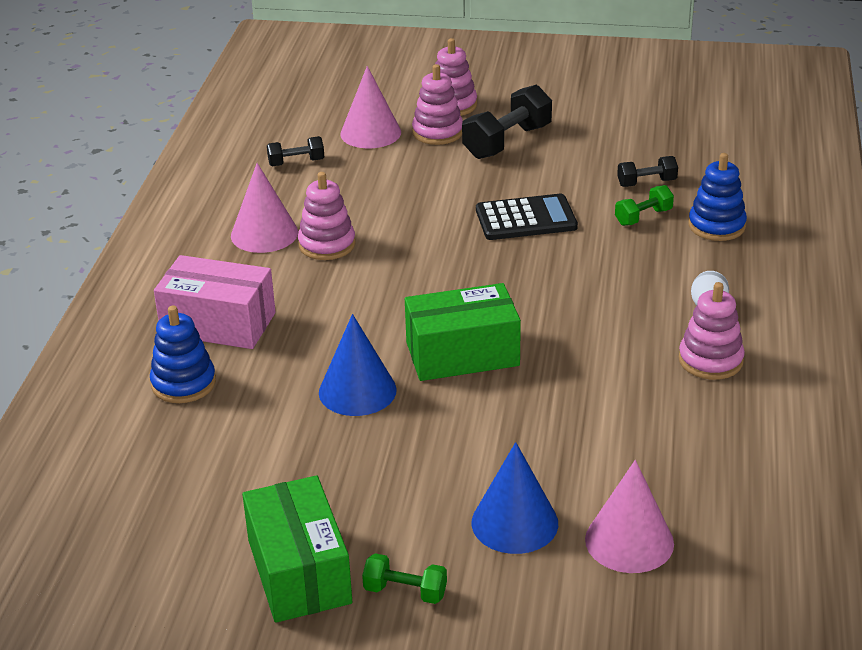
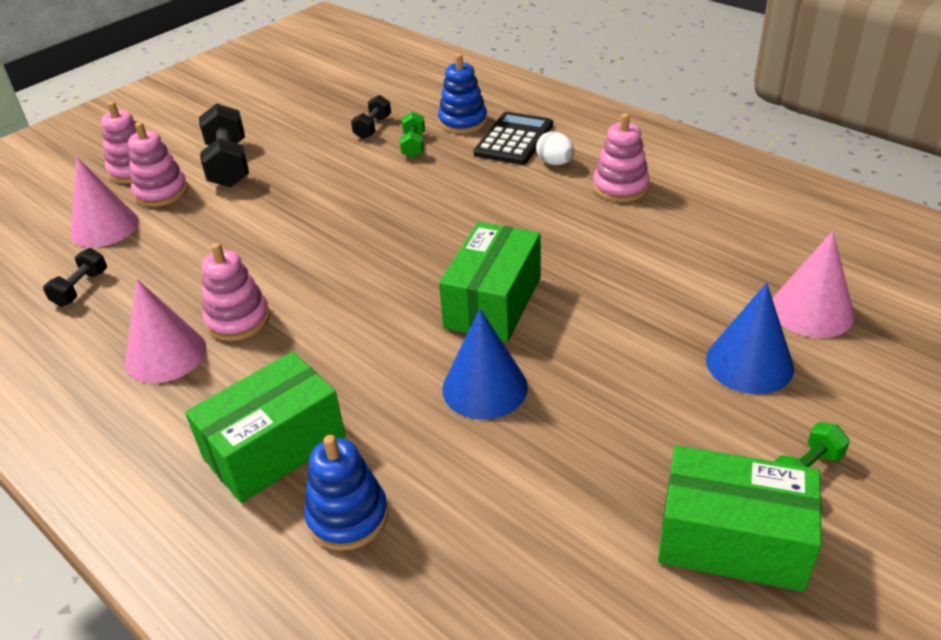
camera: 55 degrees left, 5 degrees up
pink box [154,255,276,349] -> green box [185,351,346,503]
black calculator [476,194,578,240] -> black calculator moved to [474,112,553,165]

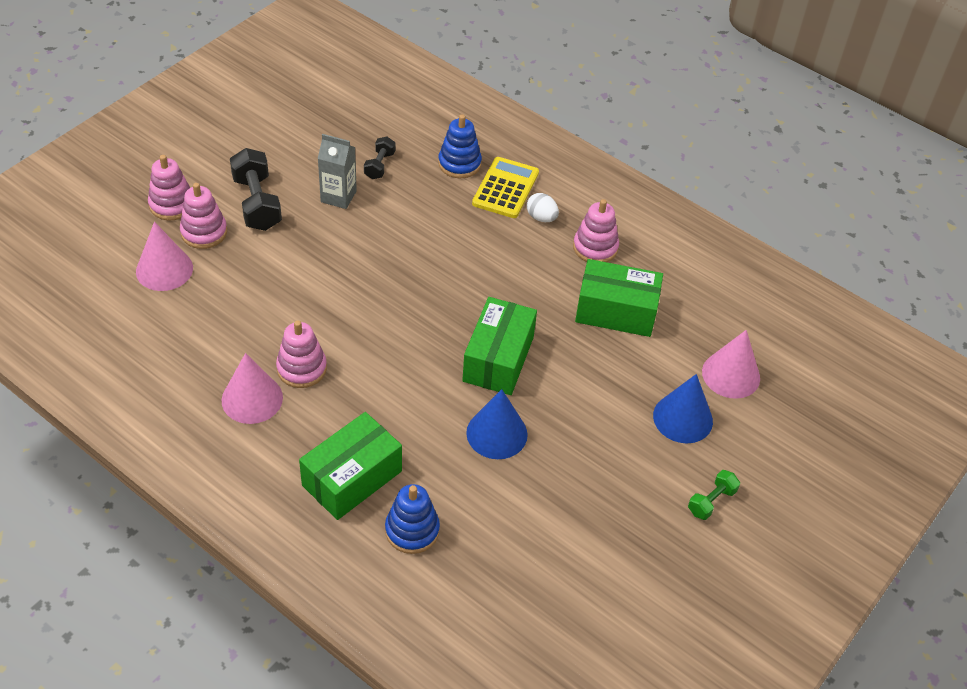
camera: 10 degrees left, 10 degrees up
black dumbbell [43,248,107,307] -> none
green dumbbell [400,112,425,158] -> none
black calculator [474,112,553,165] -> yellow calculator [472,157,539,218]
green box [658,445,822,592] -> green box moved to [575,259,663,337]
none -> grey carton [318,134,357,209]

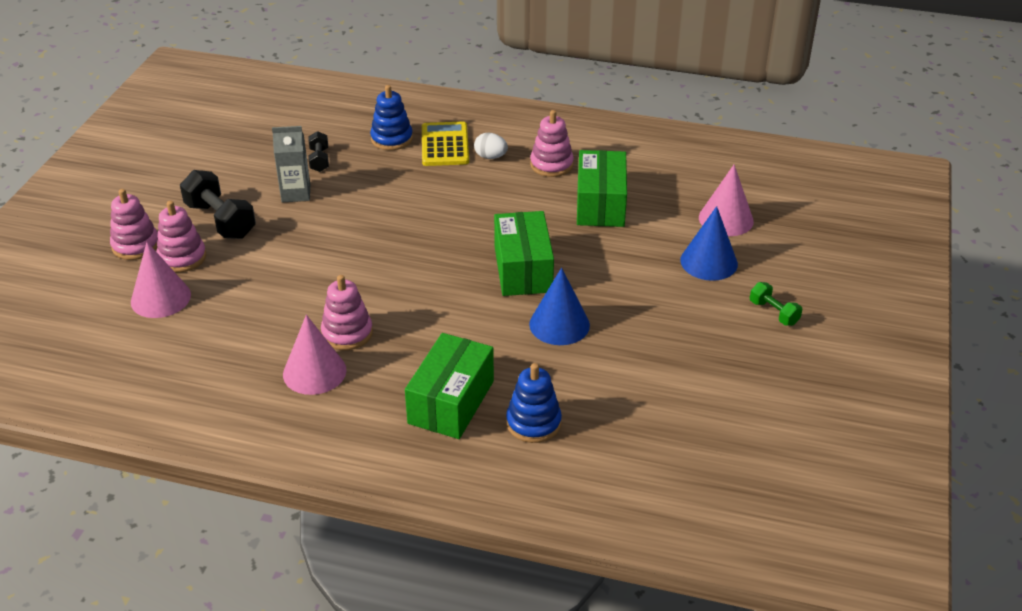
camera: 20 degrees left, 10 degrees down
green box [575,259,663,337] -> green box turned 75 degrees counterclockwise [577,150,627,227]
green dumbbell [688,470,740,520] -> green dumbbell turned 60 degrees counterclockwise [750,282,802,326]

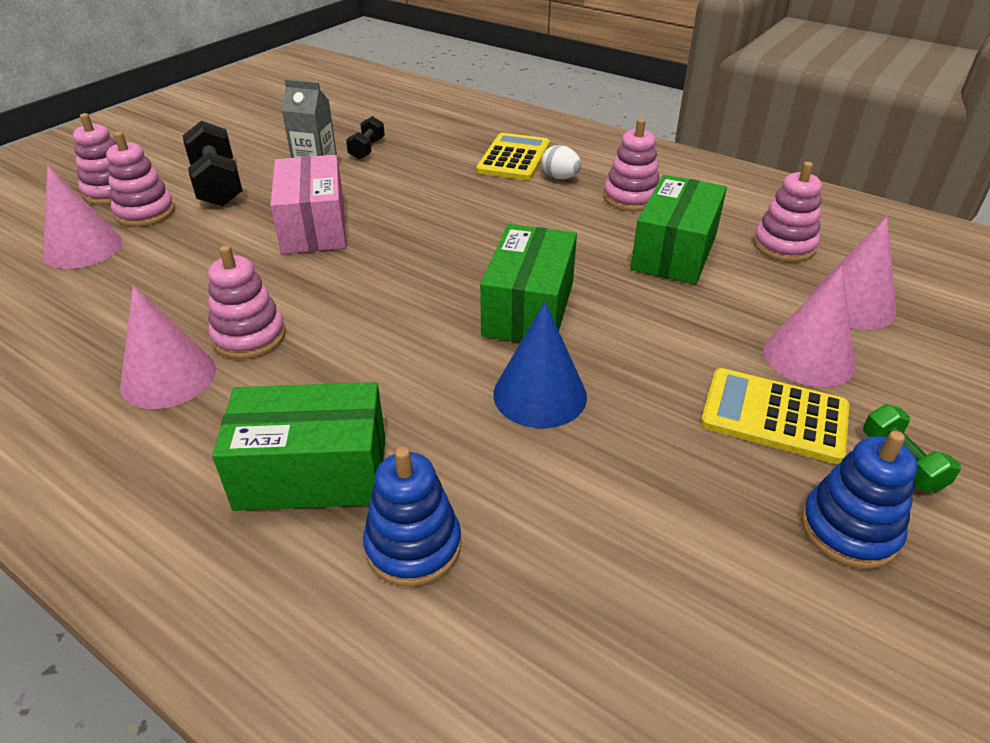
camera: 20 degrees right, 0 degrees up
blue stacking toy [370,85,413,150] -> blue stacking toy moved to [801,431,918,569]
green box [405,333,494,439] -> green box turned 45 degrees clockwise [212,382,385,511]
blue cone [680,206,738,281] -> pink cone [763,266,856,387]
none -> pink box [270,155,346,254]
none -> yellow calculator [701,368,850,464]
none -> pink stacking toy [753,162,822,262]

